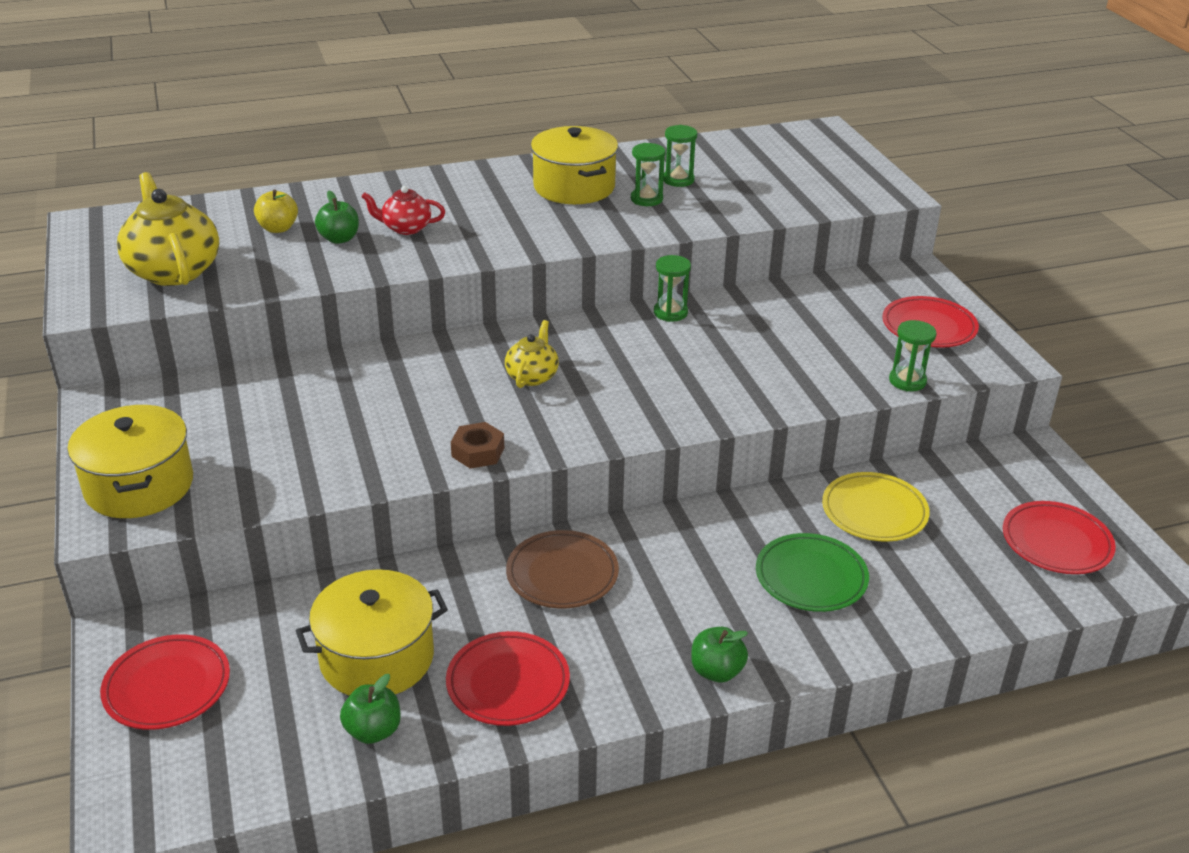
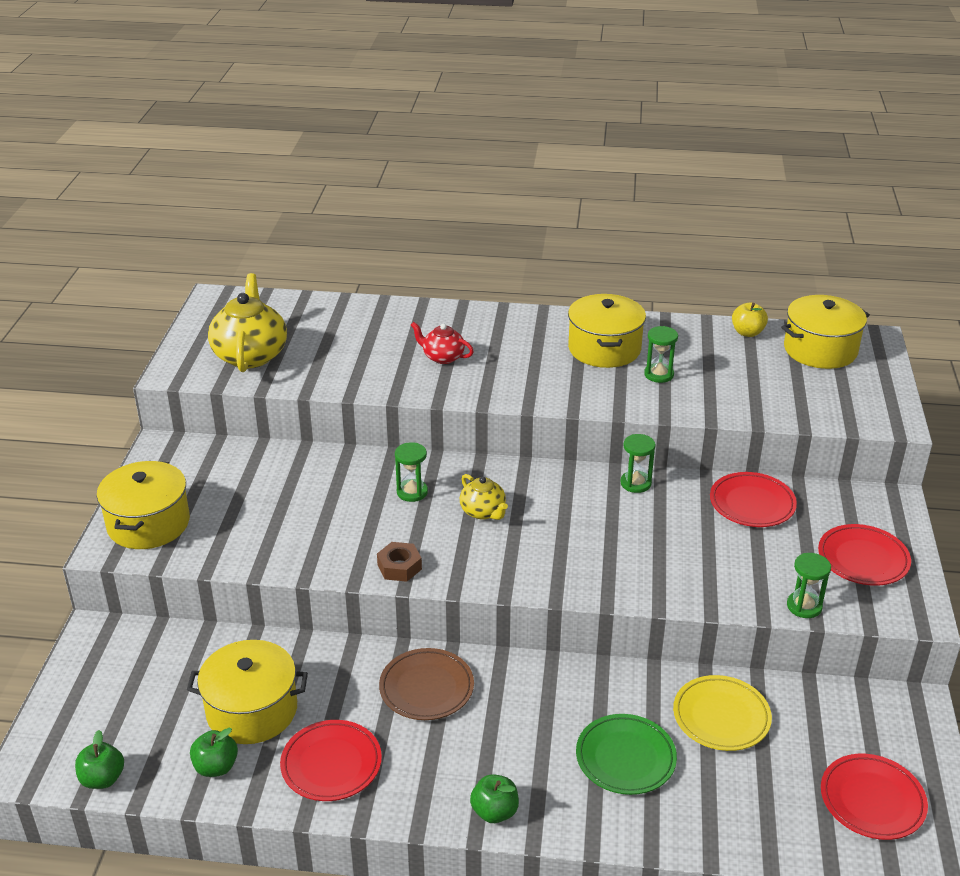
camera: 25 degrees right, 0 degrees up
red plate [100,634,230,730] -> red plate moved to [710,472,797,527]
yellow apple [254,190,298,233] -> yellow apple moved to [732,303,768,337]
green apple [315,191,359,244] -> green apple moved to [75,730,124,789]
yellow teapot [505,320,559,388] -> yellow teapot turned 105 degrees clockwise [460,474,508,520]
green hourglass [663,125,697,187] -> green hourglass moved to [395,442,428,502]
none -> yellow pot [781,295,870,369]

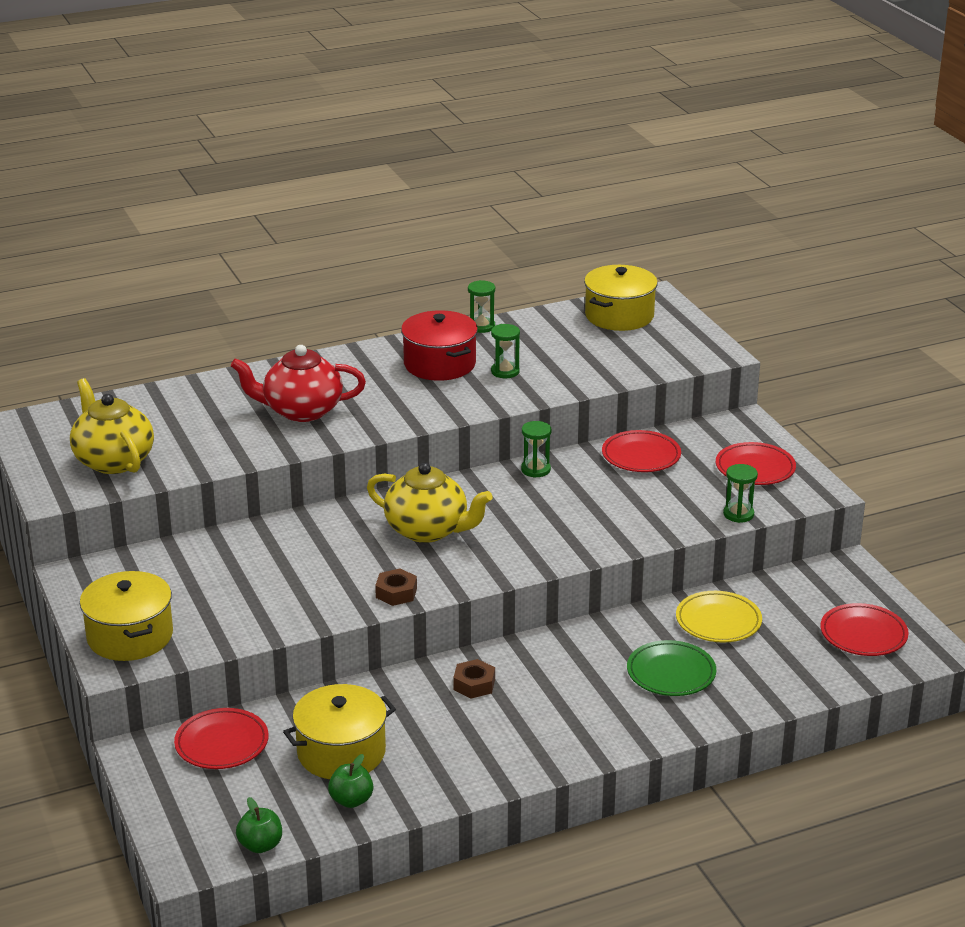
camera: 30 degrees left, 5 degrees down
red plate [280,720,382,801] -> red plate moved to [174,708,269,769]
brown plate [379,648,474,720] -> brown nut [453,659,495,698]
green hourglass [395,442,428,502] -> green hourglass moved to [468,280,495,333]
red teapot [411,322,474,364] -> red teapot [231,345,366,422], size x1.85
yellow teapot [460,474,508,520] -> yellow teapot [367,462,493,543], size x1.85
green apple [470,774,519,823] -> none
yellow pot [568,294,646,368] -> red pot [401,310,478,381]
yellow apple [732,303,768,337] -> none

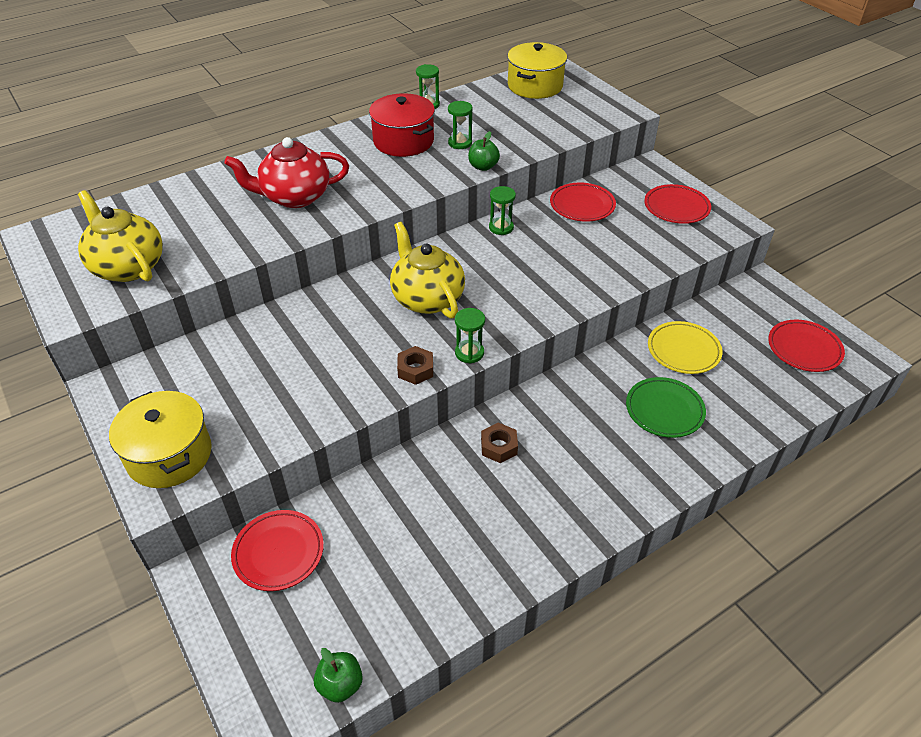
camera: 10 degrees left, 15 degrees up
yellow pot [283,684,396,779] -> none
green apple [328,754,373,808] -> green apple moved to [468,131,500,171]
yellow teapot [367,462,493,543] -> yellow teapot turned 135 degrees counterclockwise [390,222,465,319]
green hourglass [723,464,758,523] -> green hourglass moved to [455,308,485,364]

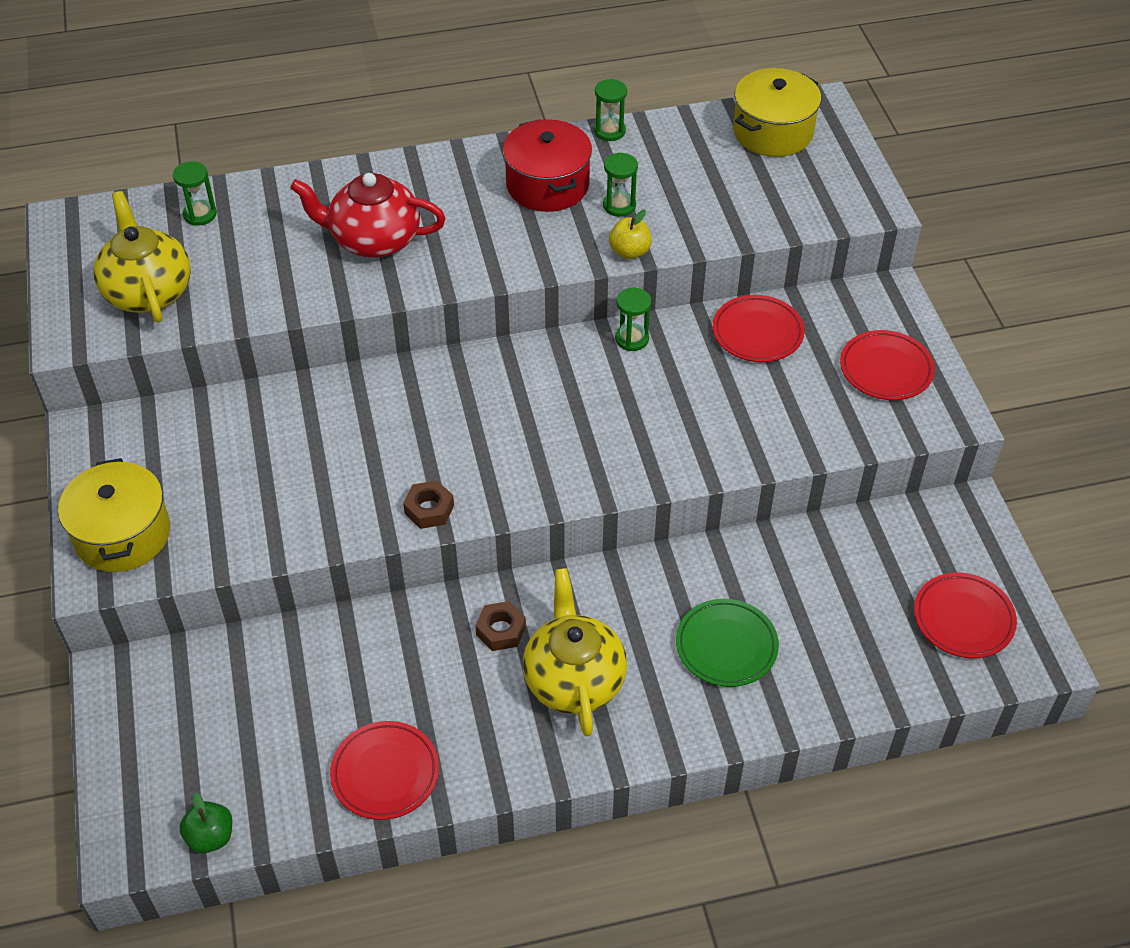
camera: 20 degrees right, 5 degrees up
red plate [231,510,324,591] -> red plate moved to [330,721,439,820]
yellow teapot [390,222,465,319] -> yellow teapot moved to [523,568,627,736]
green hourglass [455,308,485,364] -> green hourglass moved to [173,161,217,226]
green apple [468,131,500,171] -> yellow apple [609,210,652,259]
yellow plate [648,321,723,374] -> none

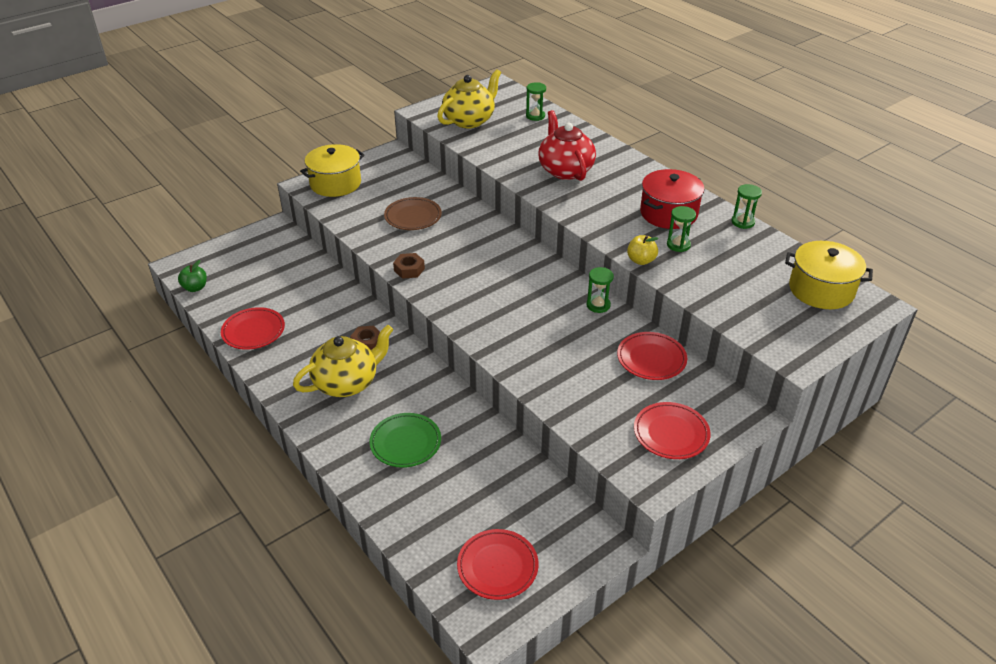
camera: 65 degrees right, 10 degrees down
none -> brown plate [384,197,442,230]

